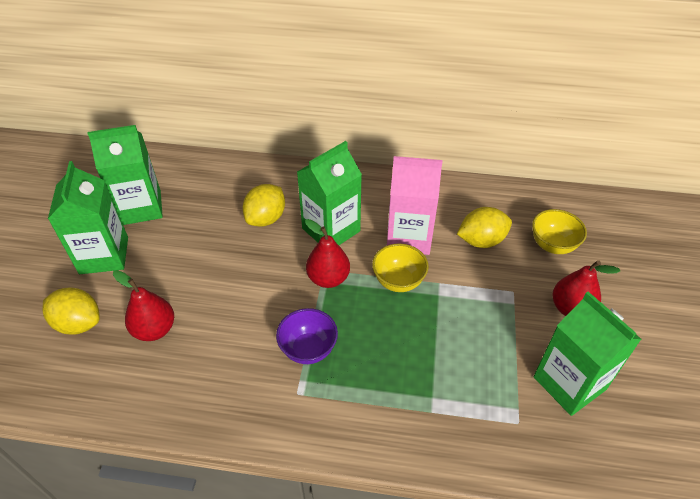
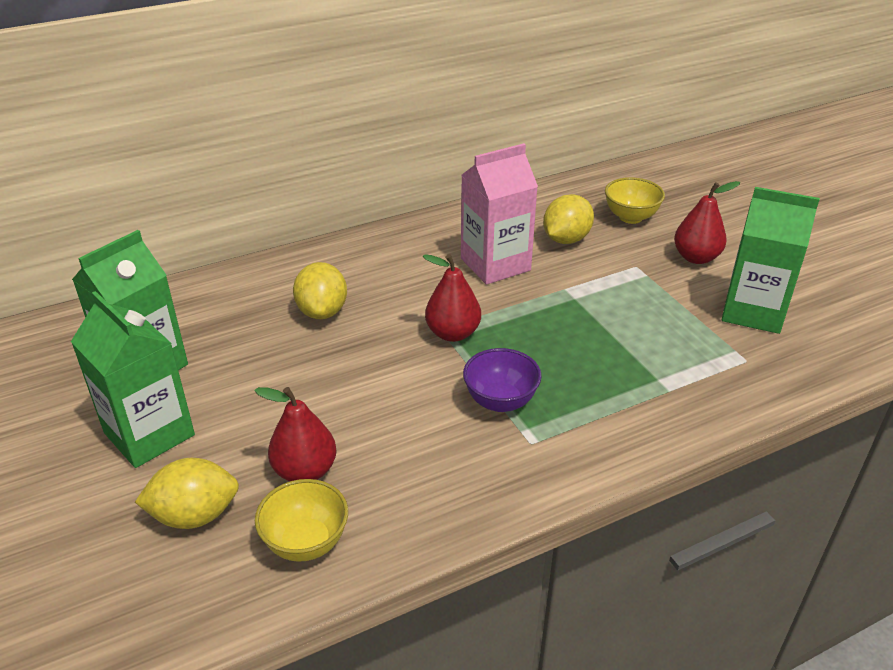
camera: 35 degrees left, 10 degrees down
green carton [297,141,362,245] -> none
yellow bowl [372,244,429,292] -> yellow bowl moved to [255,479,348,562]

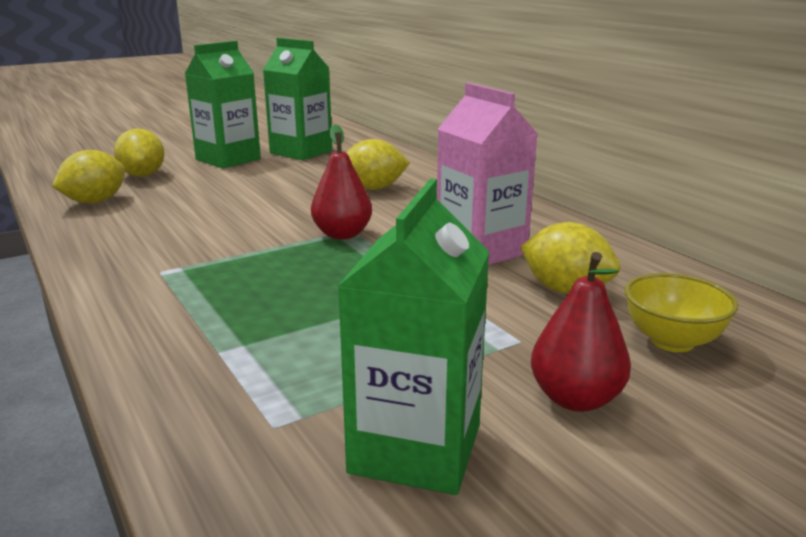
camera: 85 degrees right, 15 degrees down
red pear [254,387,337,482] -> none
yellow bowl [255,479,348,562] -> yellow lemon [52,150,125,204]
purple bowl [463,348,542,412] -> none

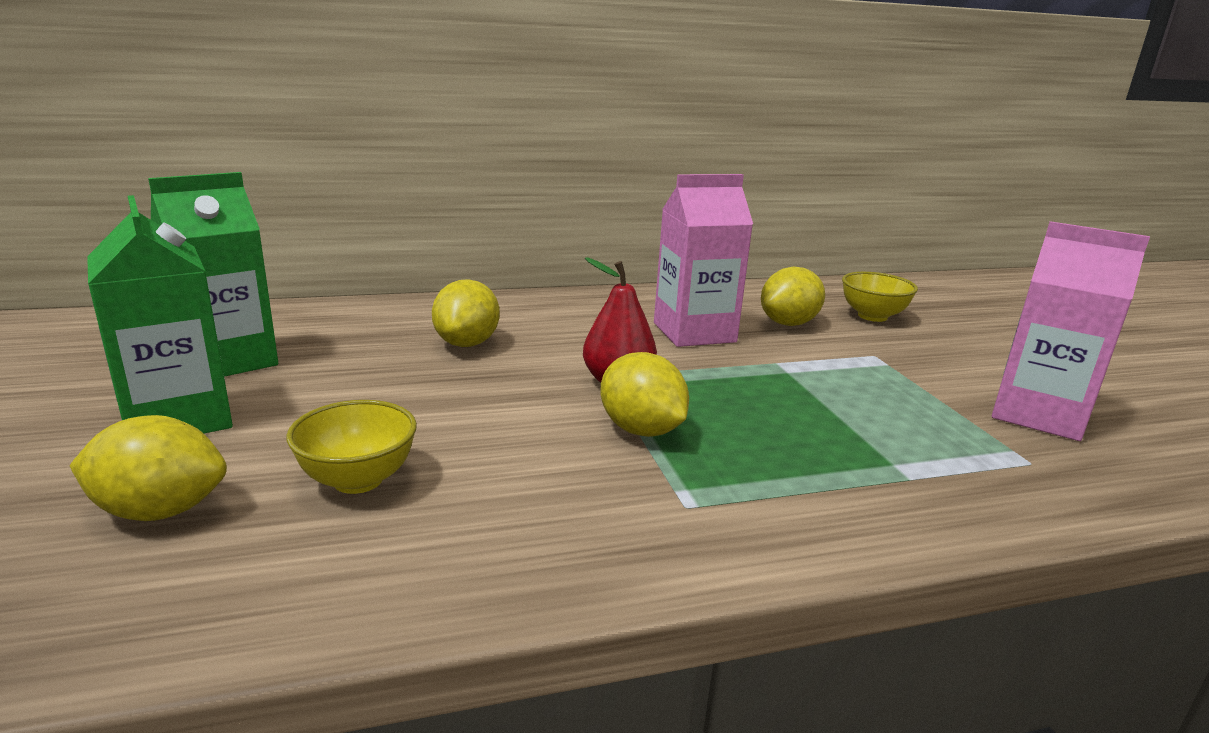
camera: 75 degrees left, 0 degrees up
yellow lemon [52,150,125,204] -> yellow lemon moved to [600,352,689,437]
green carton [337,178,489,495] -> pink carton [992,221,1150,441]
red pear [531,252,631,412] -> none
none -> yellow bowl [286,400,417,494]

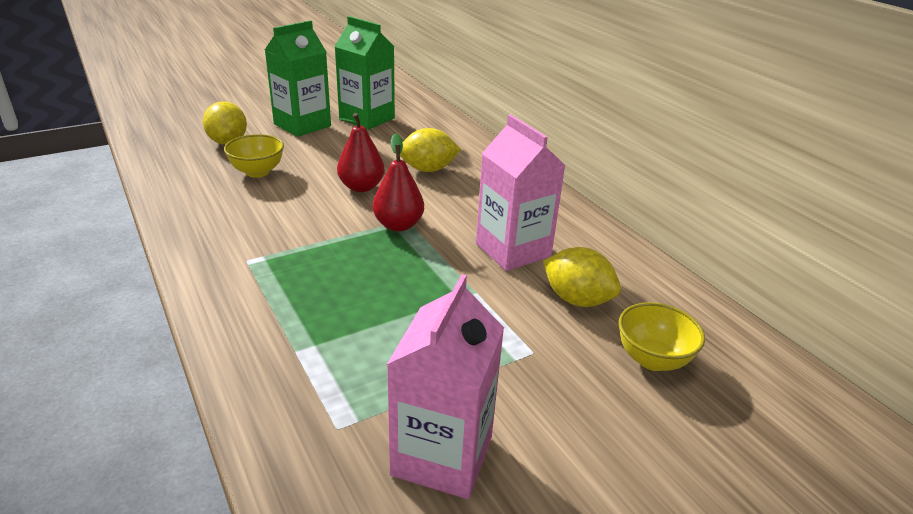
camera: 75 degrees right, 10 degrees up
yellow lemon [600,352,689,437] -> none
none -> red pear [337,113,385,192]

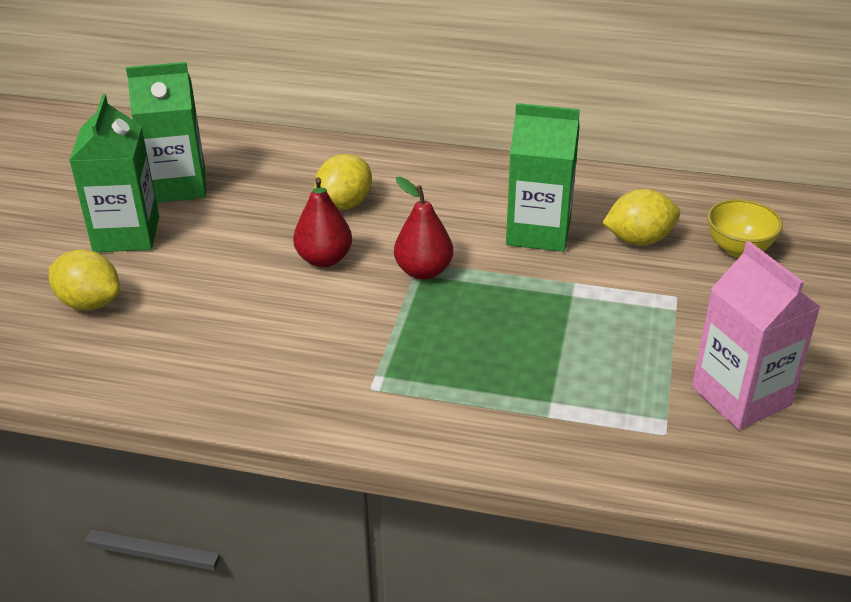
camera: 45 degrees left, 5 degrees up
yellow bowl [224,134,284,178] -> none
pink carton [476,114,566,271] -> green carton [506,103,580,252]

